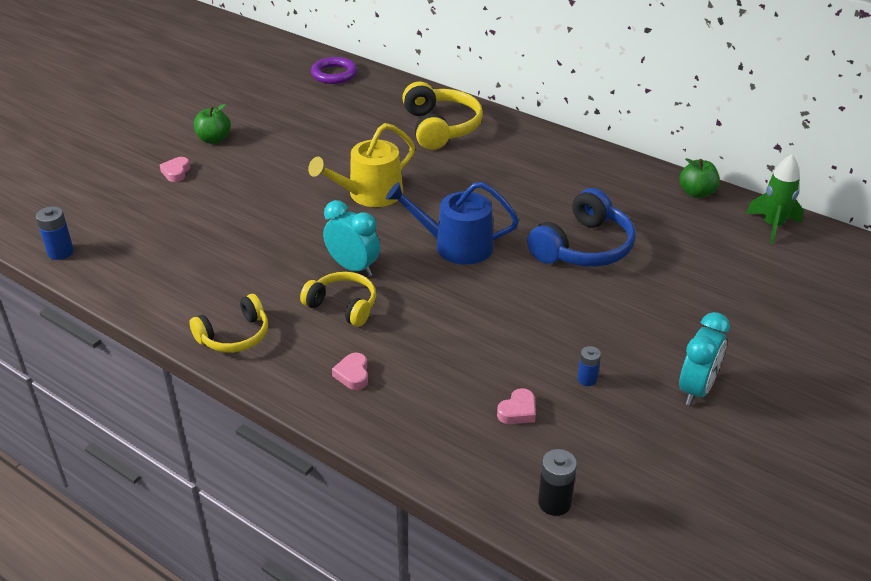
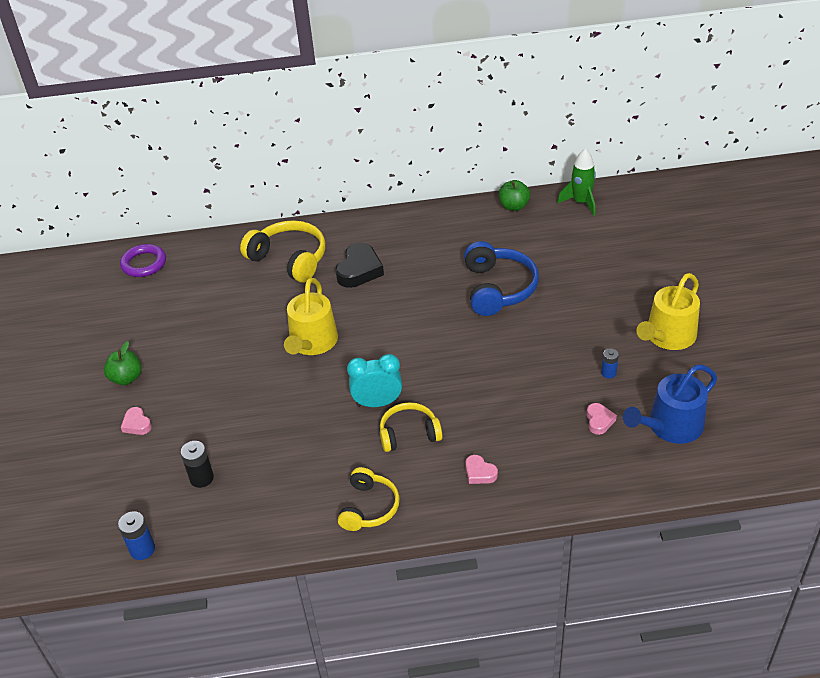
camera: 40 degrees left, 5 degrees up
blue watering can [386,182,519,265] -> blue watering can moved to [623,365,717,444]
black battery [538,449,577,516] -> black battery moved to [181,441,214,488]
turquoise clock [679,312,730,406] -> yellow watering can [636,273,700,350]
none -> black heart [335,243,384,288]

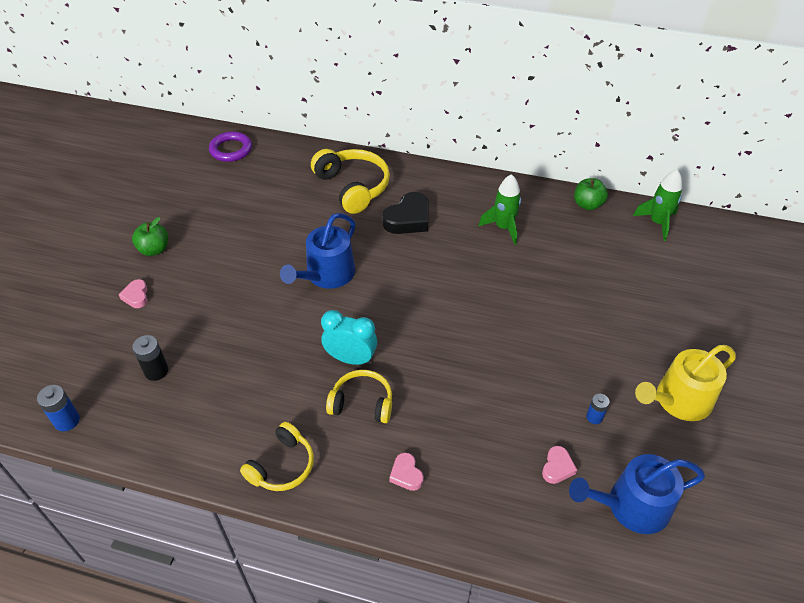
camera: 20 degrees right, 5 degrees up
yellow watering can [284,278,338,355] -> blue watering can [280,213,355,289]
blue headphones [464,241,539,316] -> none
none -> green rocket [479,174,521,245]

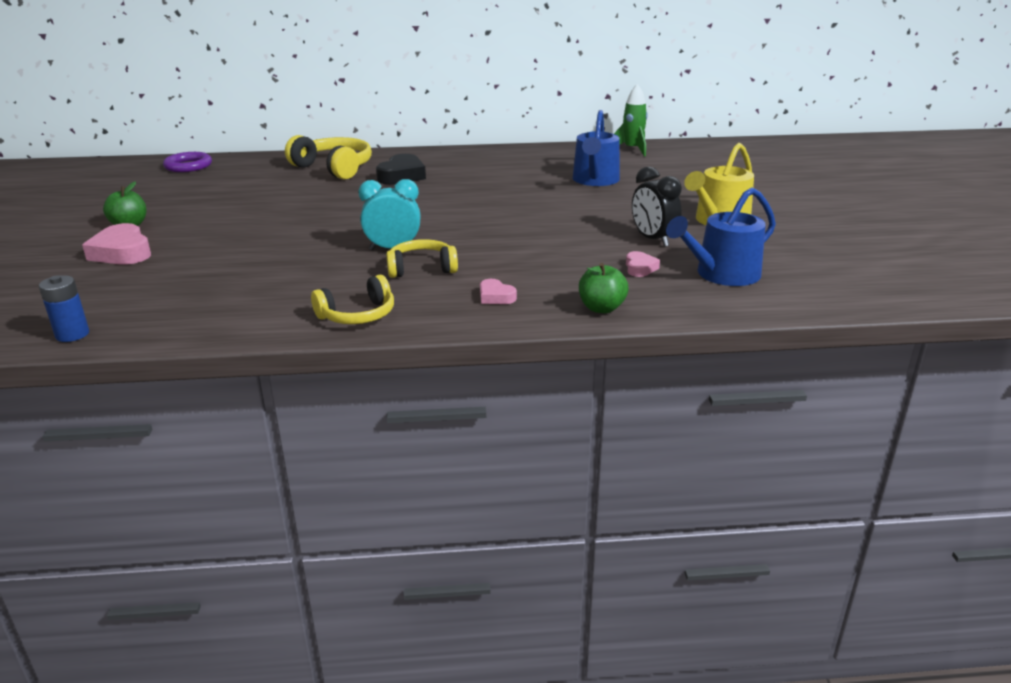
camera: 20 degrees left, 20 degrees down
pink heart [118,279,148,308] -> pink heart [82,223,151,265], size x1.85
black battery [132,335,168,381] -> none
yellow headphones [240,422,314,491] -> yellow headphones turned 45 degrees clockwise [311,275,394,324]
blue watering can [280,213,355,289] -> blue watering can moved to [573,110,620,186]
green rocket [479,174,521,245] -> none
green apple [574,178,608,210] -> green apple moved to [579,263,628,313]
blue battery [586,394,610,424] -> black clock [632,167,682,247]

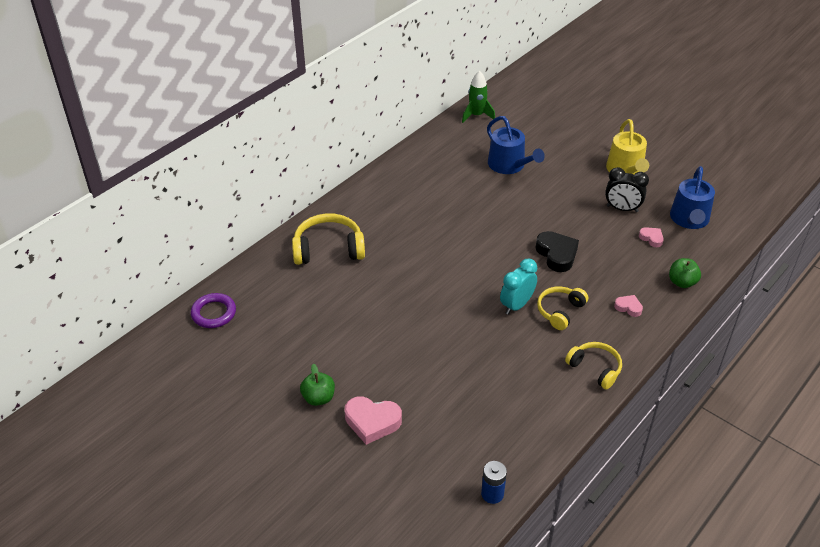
camera: 45 degrees left, 15 degrees up
yellow headphones [311,275,394,324] -> yellow headphones turned 60 degrees counterclockwise [565,342,622,390]
black heart [376,154,426,184] -> black heart moved to [536,231,579,272]
pink heart [480,279,517,304] -> pink heart turned 150 degrees counterclockwise [614,295,643,317]

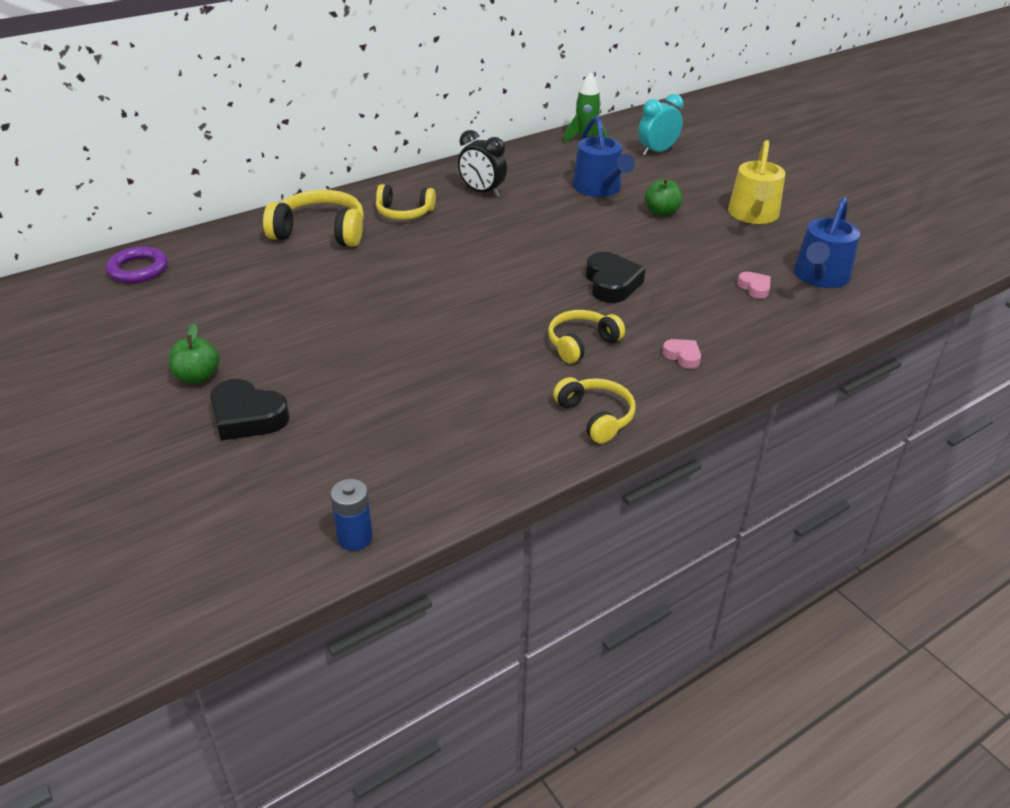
camera: 15 degrees right, 5 degrees down
pink heart [345,396,402,445] -> black heart [210,379,289,441]
turquoise clock [500,258,537,315] -> turquoise clock moved to [638,94,683,156]
black clock [605,167,649,212] -> black clock moved to [458,130,507,197]
green apple [669,258,701,288] -> green apple moved to [644,178,682,216]
none -> yellow headphones [376,184,436,220]

